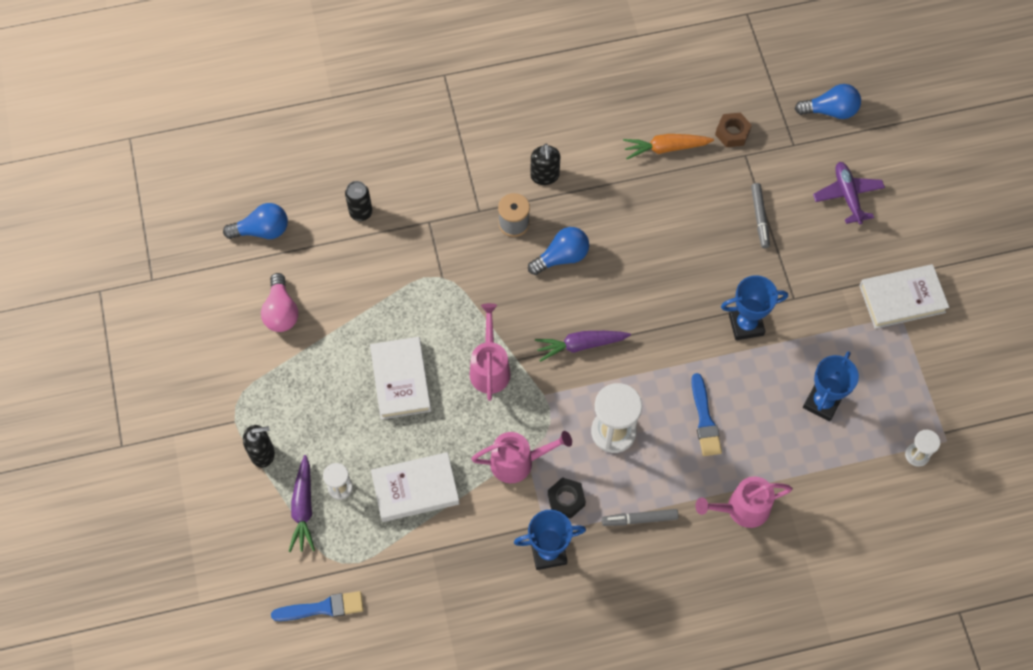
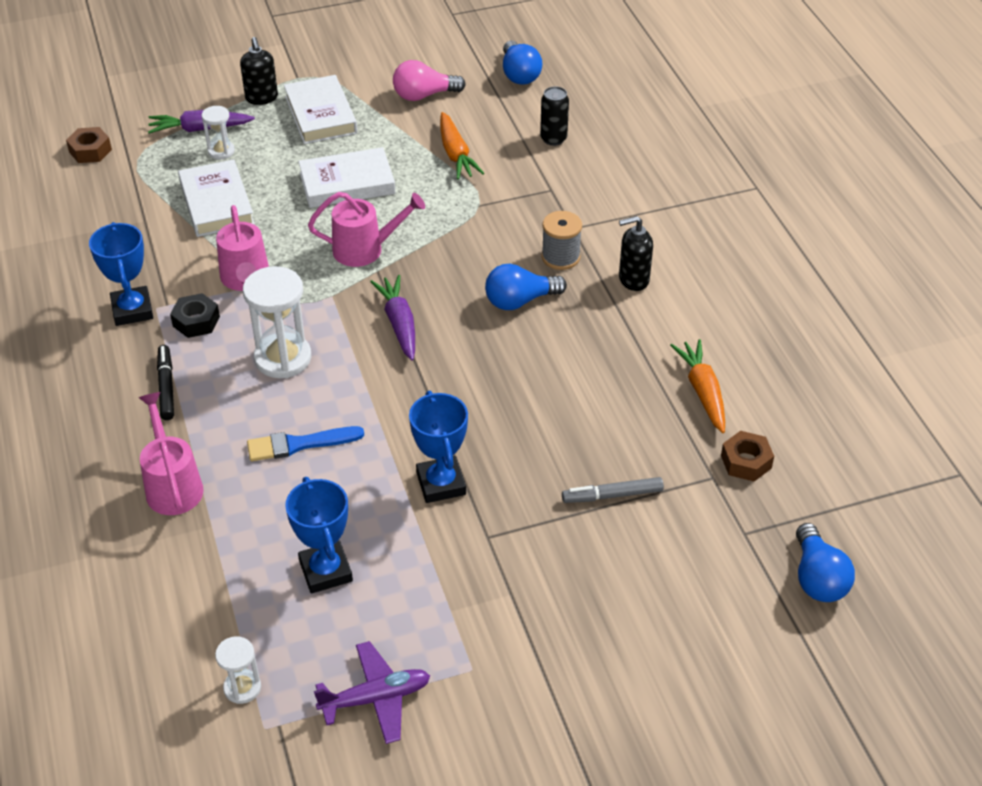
camera: 85 degrees right, 20 degrees down
blue brush [271,591,364,621] -> brown nut [66,127,112,163]
blue light bulb [528,227,589,275] -> blue light bulb turned 105 degrees clockwise [485,264,567,310]
grey marker [602,509,678,526] -> black marker [157,345,174,420]
blue trophy [803,351,859,421] -> blue trophy turned 45 degrees clockwise [285,477,353,594]
purple plane [813,162,885,224] -> purple plane moved to [314,641,430,744]
white book [859,264,949,329] -> white book moved to [284,75,357,144]
none -> orange carrot [440,112,484,179]

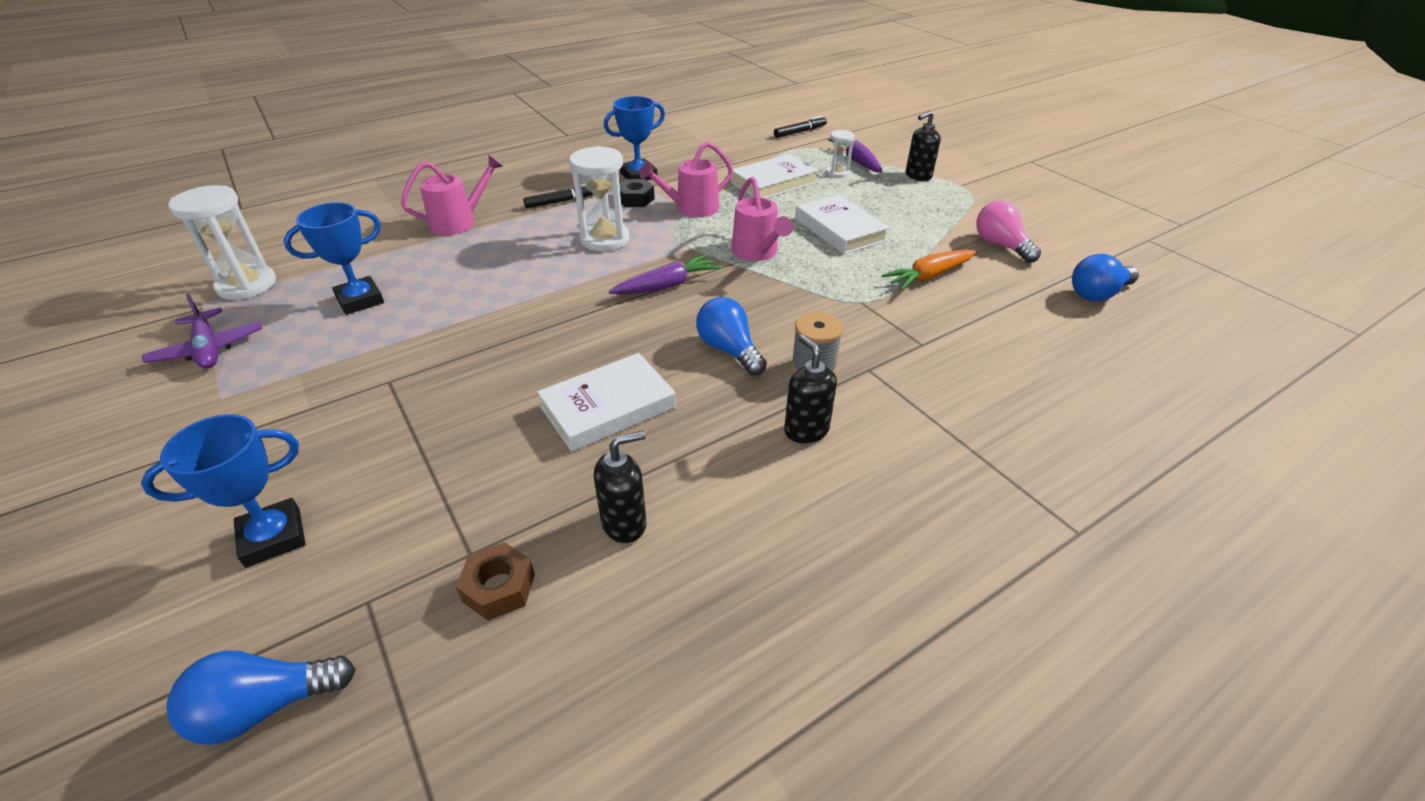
camera: 75 degrees right, 5 degrees down
brown nut [66,127,112,163] -> black marker [774,116,827,138]
white hourglass [215,636,261,704] -> white hourglass [168,185,276,300], size x1.85
blue brush [247,426,364,461] -> none
white book [284,75,357,144] -> white book moved to [537,353,676,452]
blue trophy [409,391,468,503] -> blue trophy moved to [141,414,306,568]
black can [540,86,569,146] -> none
grey marker [562,477,664,503] -> none
orange carrot [670,339,725,433] -> black soap dispenser [594,431,646,543]

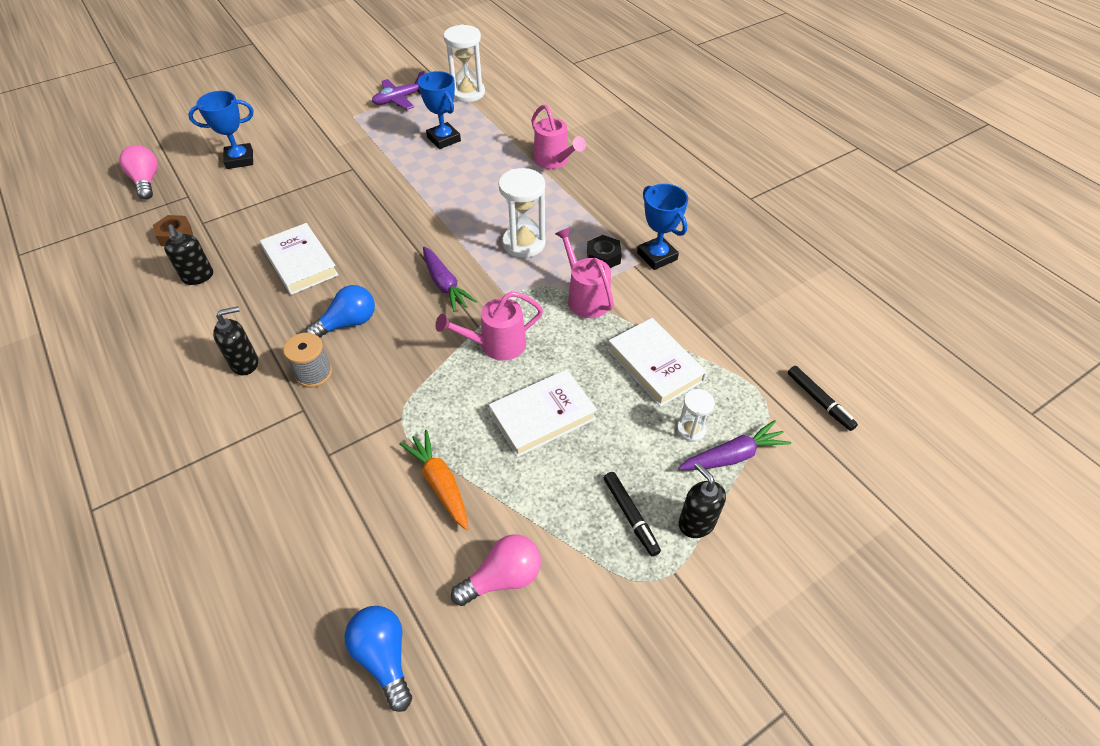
camera: 90 degrees right, 10 degrees up
blue trophy [141,414,306,568] -> blue trophy turned 75 degrees counterclockwise [188,91,254,169]
blue light bulb [167,651,356,745] -> pink light bulb [119,145,158,200]
black marker [523,184,594,208] -> black marker moved to [604,472,661,557]

